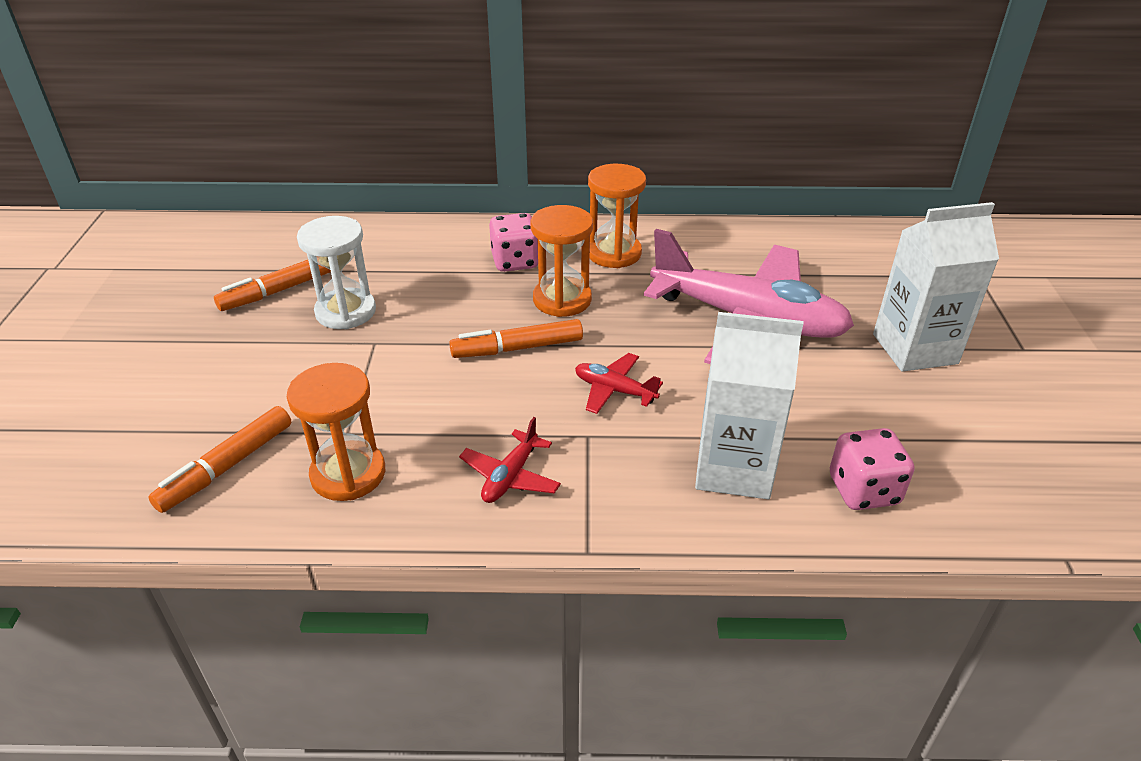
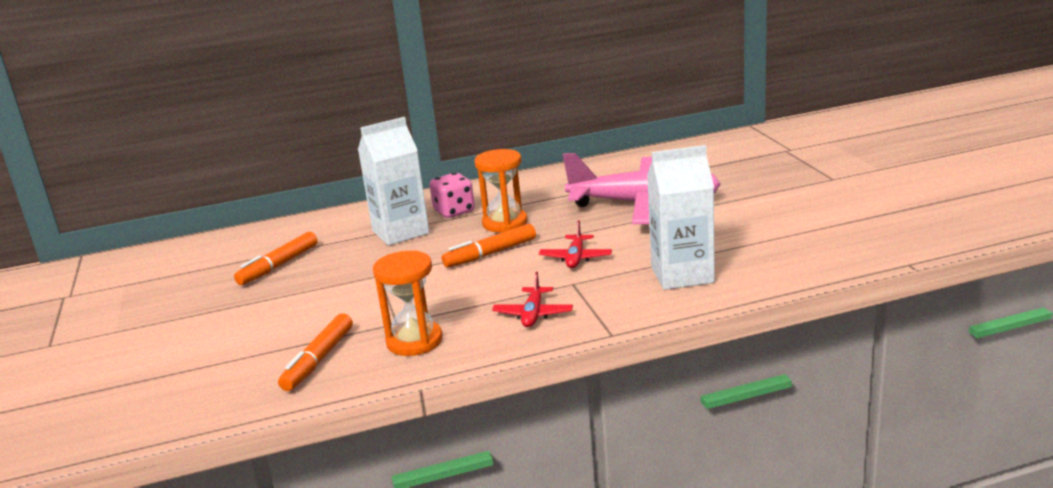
camera: 15 degrees left, 15 degrees down
white hourglass [297,216,376,329] -> none
red plane [575,353,663,414] -> red plane turned 90 degrees counterclockwise [539,221,612,268]
orange hourglass [588,164,646,268] -> none
pink dice [830,428,914,510] -> none
white carton [873,202,999,372] -> white carton moved to [358,117,430,246]

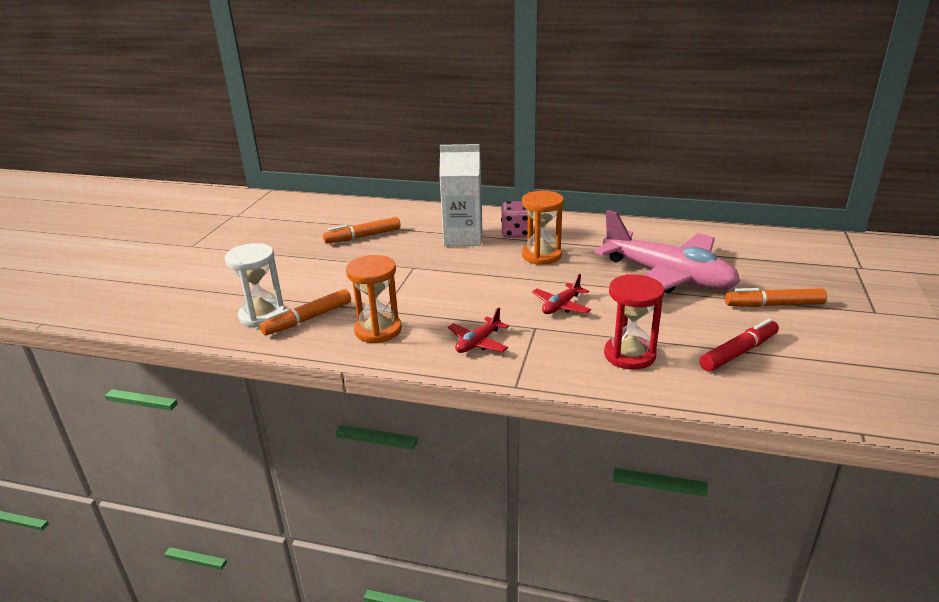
camera: 30 degrees right, 5 degrees up
orange marker [442,224,536,268] -> orange marker moved to [725,288,827,307]
white carton [647,145,715,290] -> red hourglass [604,274,664,370]
none -> white hourglass [225,243,285,328]
none -> red marker [699,319,779,372]

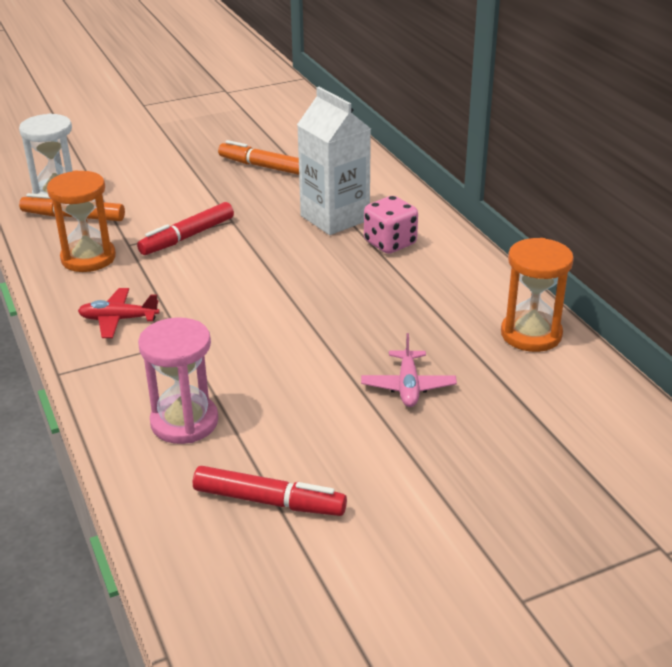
camera: 50 degrees right, 5 degrees up
orange hourglass [522,191,564,265] -> orange hourglass moved to [501,238,574,352]
red plane [532,274,591,314] -> none
pink plane [594,210,740,293] -> pink plane [361,333,457,407], size x0.41
red hourglass [604,274,664,370] -> pink hourglass [138,318,218,444]
orange marker [725,288,827,307] -> none
none -> red marker [137,202,234,255]

